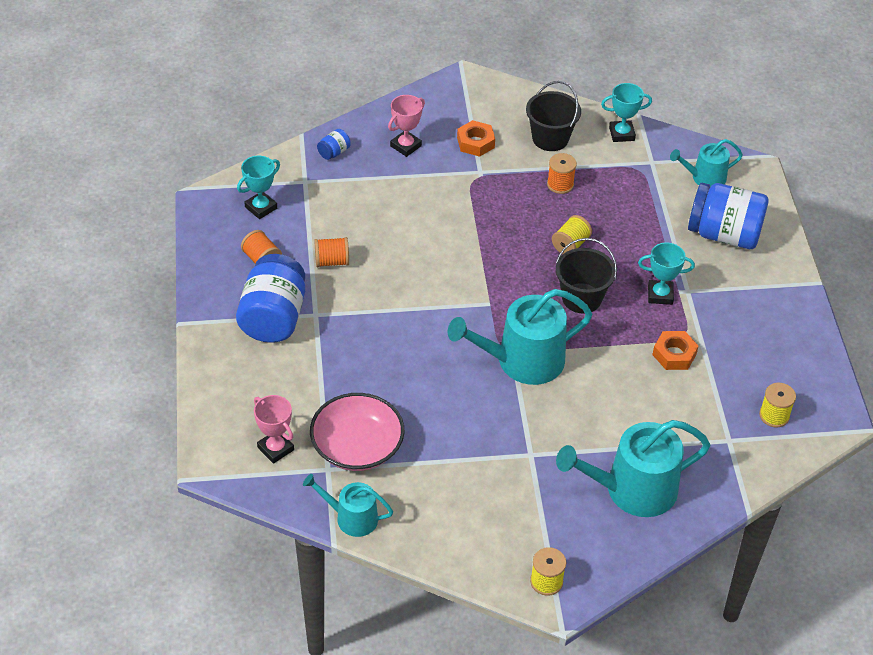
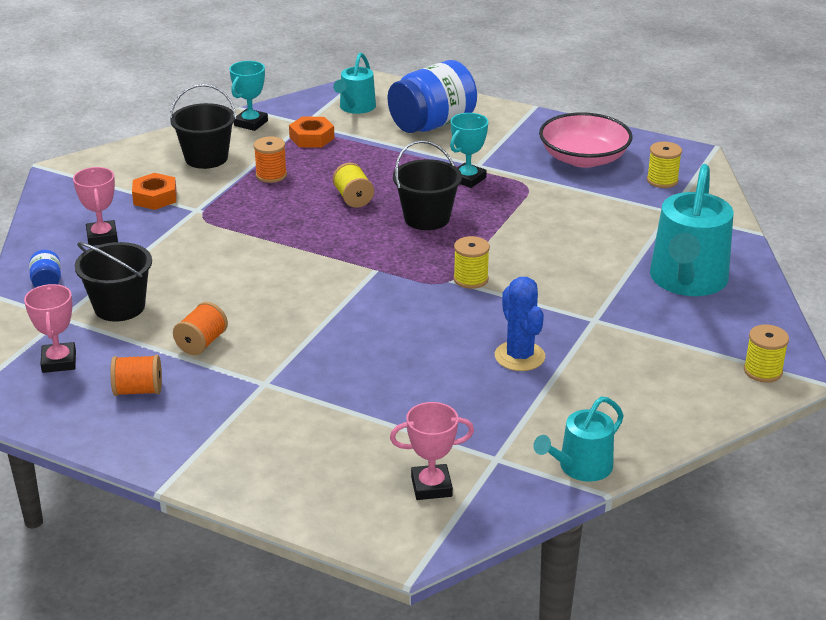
camera: 55 degrees left, 15 degrees down
blue jar [236,254,305,343] -> none
turquoise trophy [237,156,280,219] -> pink trophy [24,284,76,373]
pink bowl [310,393,404,471] -> pink bowl moved to [539,112,633,168]
turquoise watering can [447,289,592,385] -> yellow spool [453,236,490,289]
orange nut [652,331,698,370] -> orange nut moved to [289,117,335,148]
none -> black bucket [75,242,152,322]
none -> blue cactus [495,277,545,371]

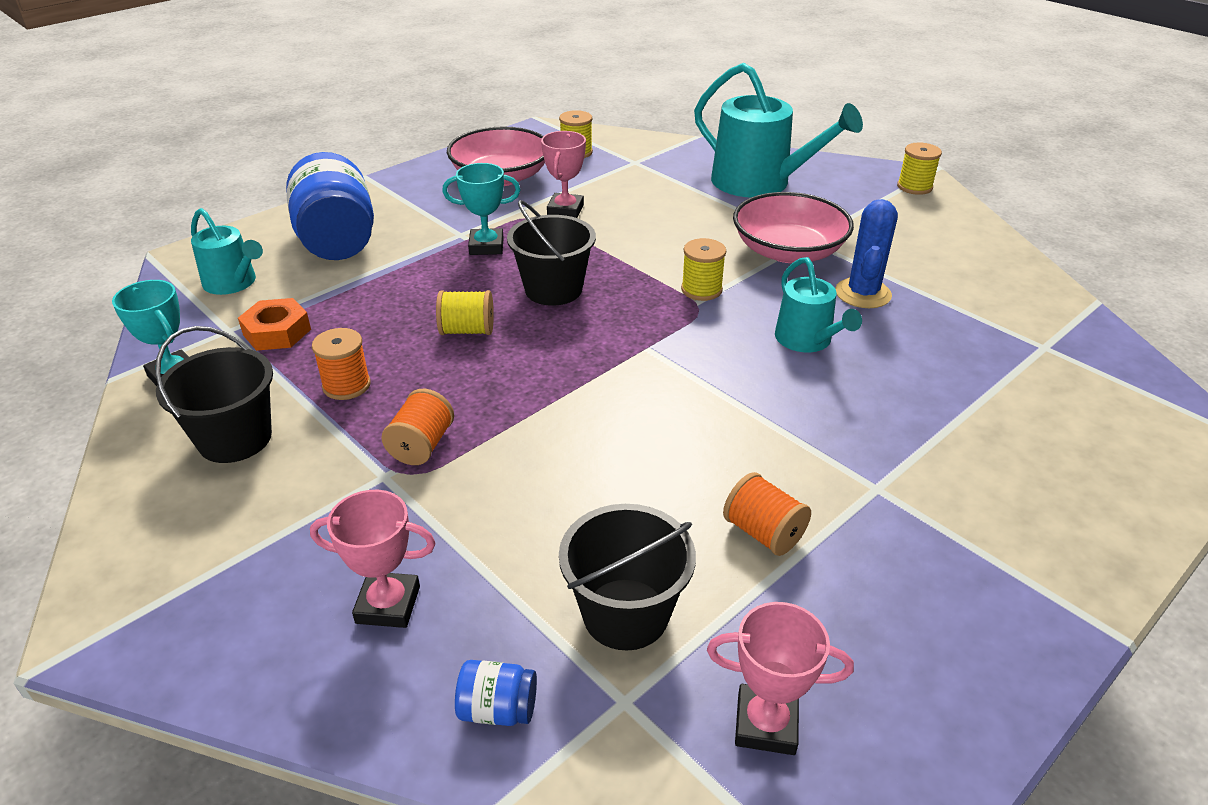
camera: 70 degrees left, 5 degrees up
orange spool [110,355,162,396] -> orange spool moved to [381,389,454,465]
orange nut [132,173,177,210] -> none
pink trophy [390,402,474,500] -> pink trophy moved to [541,131,586,218]
turquoise trophy [450,113,488,188] -> turquoise trophy turned 60 degrees counterclockwise [442,163,520,255]
blue cactus [495,277,545,371] -> blue cactus turned 75 degrees counterclockwise [835,199,898,308]
turquoise watering can [533,397,624,482] -> turquoise watering can moved to [775,257,862,352]
none -> pink bowl [733,192,854,263]

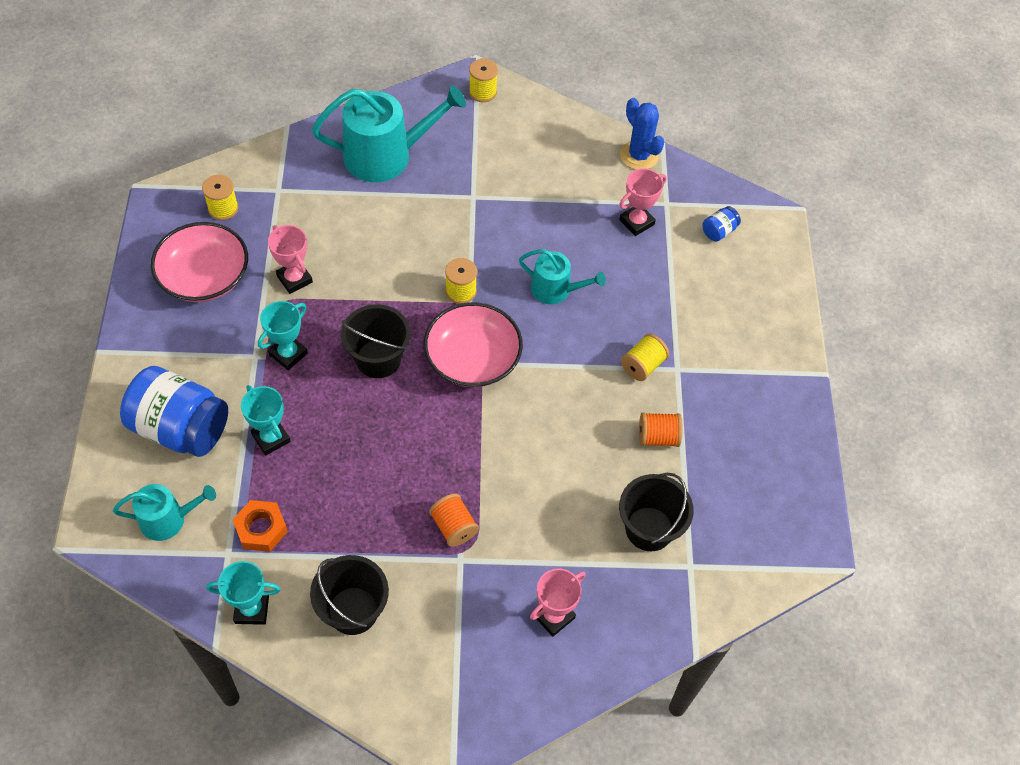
camera: 50 degrees left, 20 degrees up
orange spool [312,328,371,400] -> none
yellow spool [436,290,494,335] -> yellow spool moved to [621,334,669,381]
blue jar [455,660,537,726] -> blue jar moved to [702,206,741,242]
pink trophy [707,602,854,755] -> pink trophy moved to [619,168,667,236]
pink bowl [733,192,854,263] -> pink bowl moved to [424,302,523,387]
blue cactus [835,199,898,308] -> blue cactus moved to [620,98,664,170]
none -> turquoise trophy [241,385,291,455]

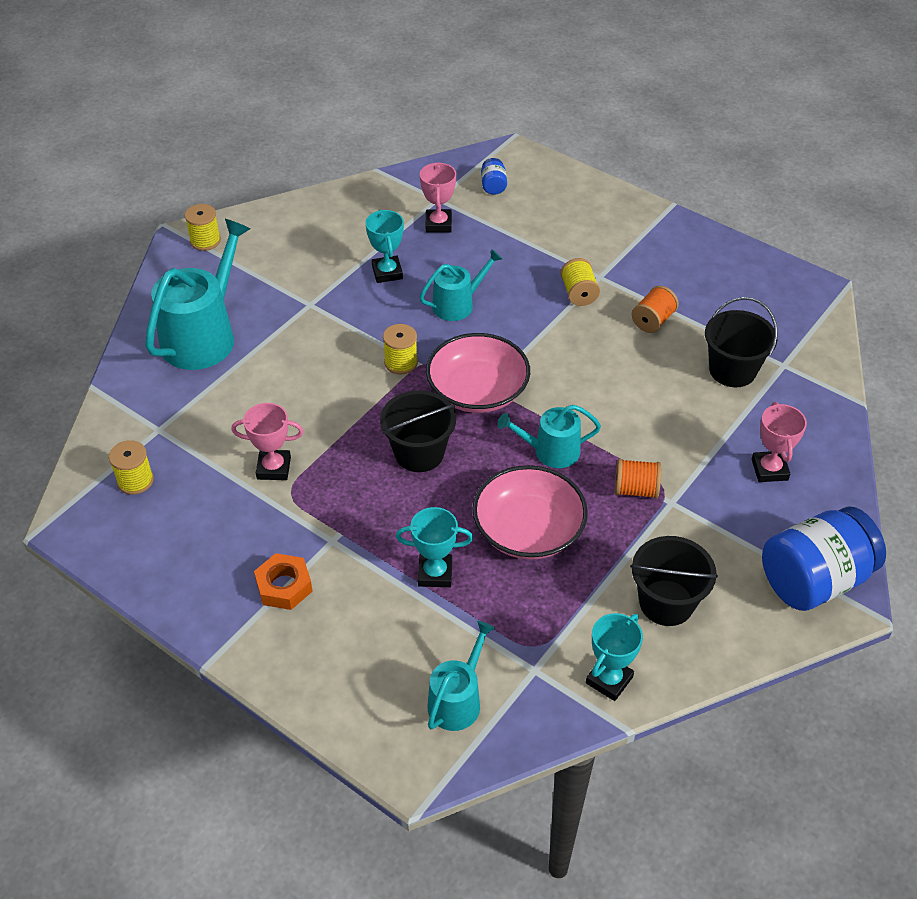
camera: 50 degrees left, 10 degrees down
blue jar [120,366,228,457] -> blue jar moved to [762,506,886,611]
pink bowl [151,222,248,302] -> pink bowl moved to [472,465,588,560]
orange nut [233,500,288,552] -> orange nut moved to [254,553,313,610]
turquoise trophy [258,301,308,370] -> turquoise trophy moved to [365,209,404,283]
blue cactus [620,98,664,170] -> none
none -> turquoise watering can [497,405,601,468]

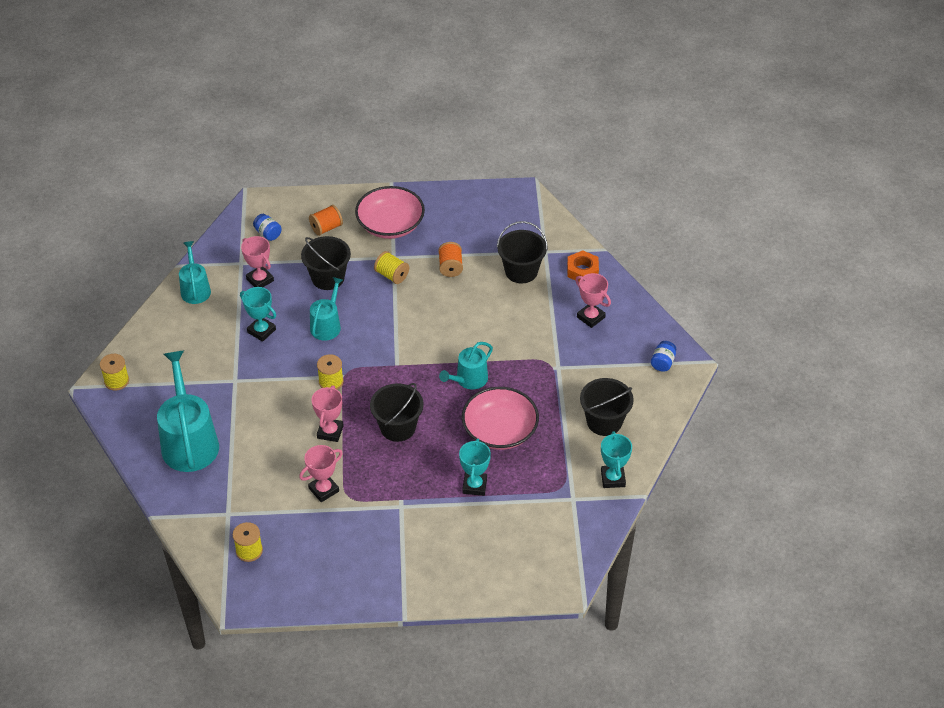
camera: 40 degrees left, 0 degrees up
orange nut [254,553,313,610] -> orange nut moved to [567,250,599,282]
turquoise trophy [396,507,473,587] -> turquoise trophy turned 45 degrees counterclockwise [459,439,491,496]
pink bowl [426,333,530,413] -> pink bowl moved to [355,186,425,239]
turquoise watering can [427,621,495,731] -> turquoise watering can moved to [179,241,211,304]
orange spool [615,459,661,499] -> orange spool moved to [309,205,343,236]
blue jar [762,506,886,611] -> blue jar [651,341,676,372], size x0.42
none -> black bucket [301,236,351,290]
none -> pink trophy [312,386,344,442]

